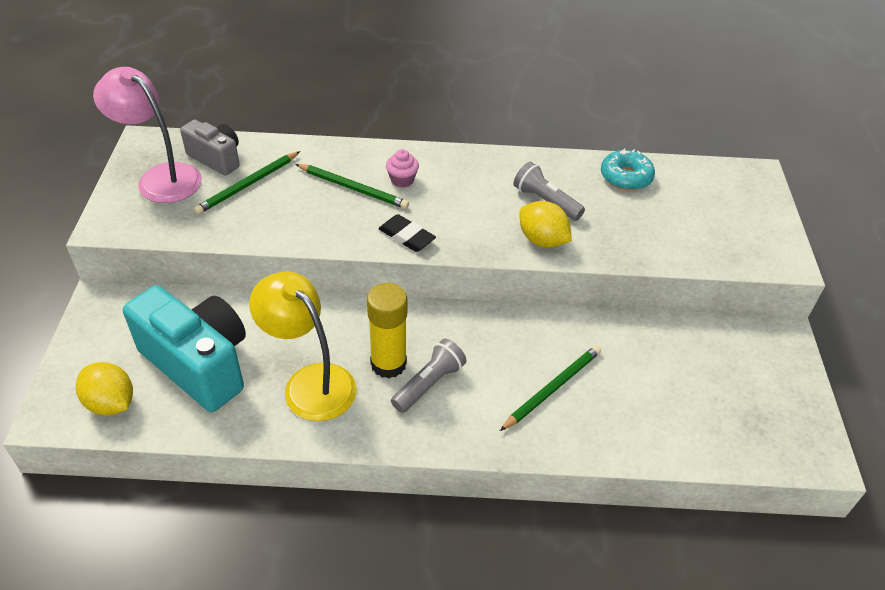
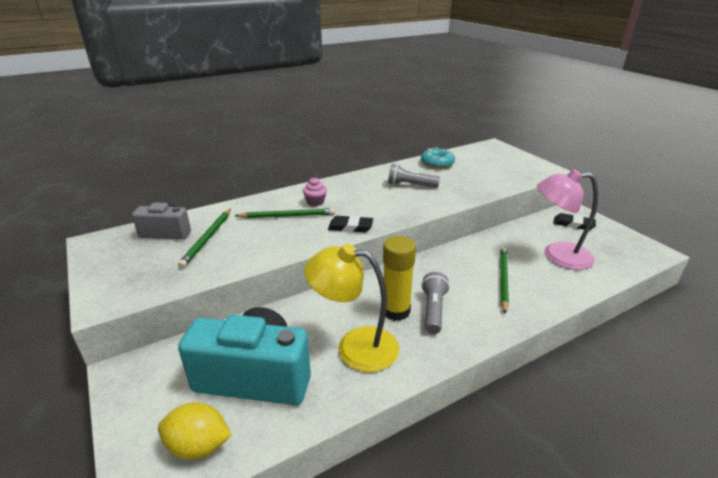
camera: 30 degrees left, 15 degrees down
pink lamp [93,67,202,203] -> pink lamp moved to [537,169,598,270]
yellow lemon [519,201,572,248] -> none
none -> black eraser [553,213,596,230]

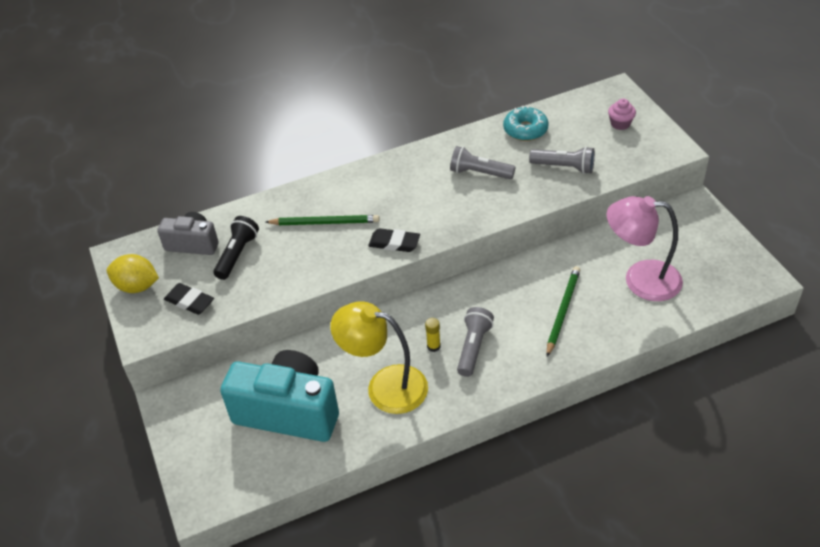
camera: 10 degrees right, 15 degrees up
yellow lemon [158,402,232,460] -> yellow lemon moved to [107,254,159,293]
green pencil [178,209,231,268] -> black flashlight [213,216,259,280]
pink cupcake [303,177,327,206] -> pink cupcake moved to [608,98,636,130]
yellow glue stick [383,236,416,321] -> yellow glue stick [425,318,441,352], size x0.45
black eraser [553,213,596,230] -> black eraser moved to [164,283,214,315]
none -> grey flashlight [529,146,595,174]

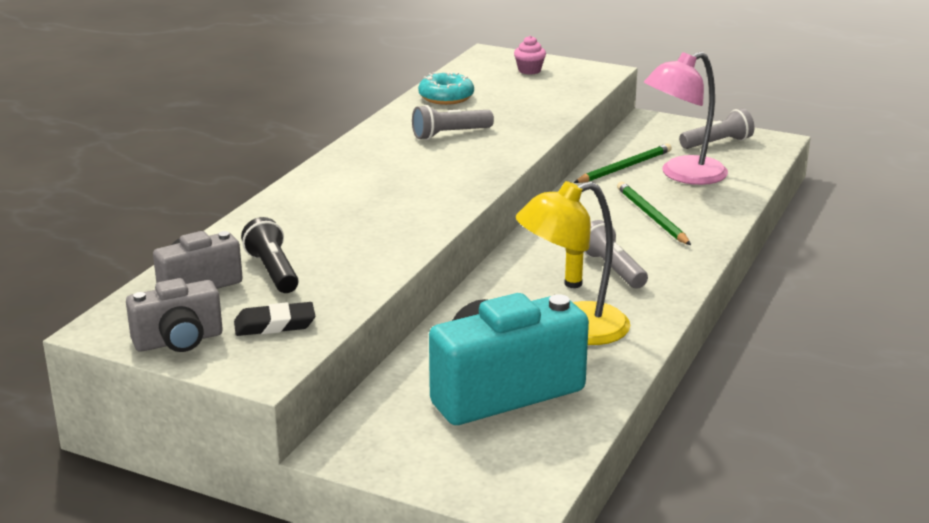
camera: 45 degrees left, 20 degrees down
yellow lemon [107,254,159,293] -> grey camera [126,278,223,352]
green pencil [266,215,380,225] -> green pencil moved to [573,144,672,183]
black eraser [368,228,420,252] -> none
grey flashlight [529,146,595,174] -> grey flashlight moved to [679,109,754,149]

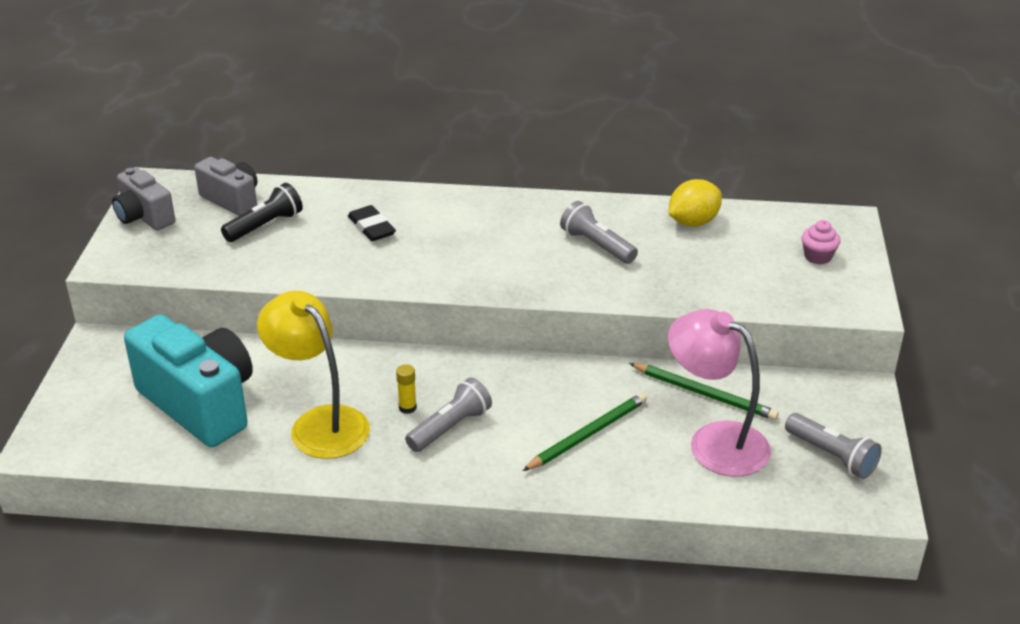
camera: 70 degrees right, 10 degrees up
black eraser [234,302,315,336] -> black eraser moved to [348,205,396,241]
turquoise donut [418,72,474,105] -> yellow lemon [668,179,722,227]

